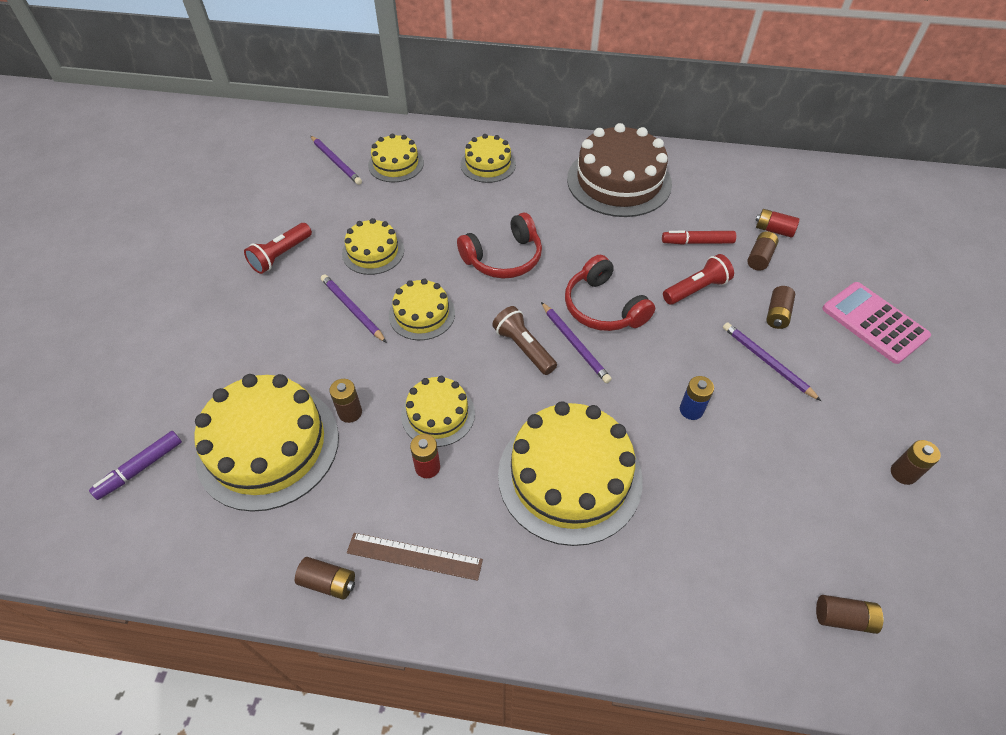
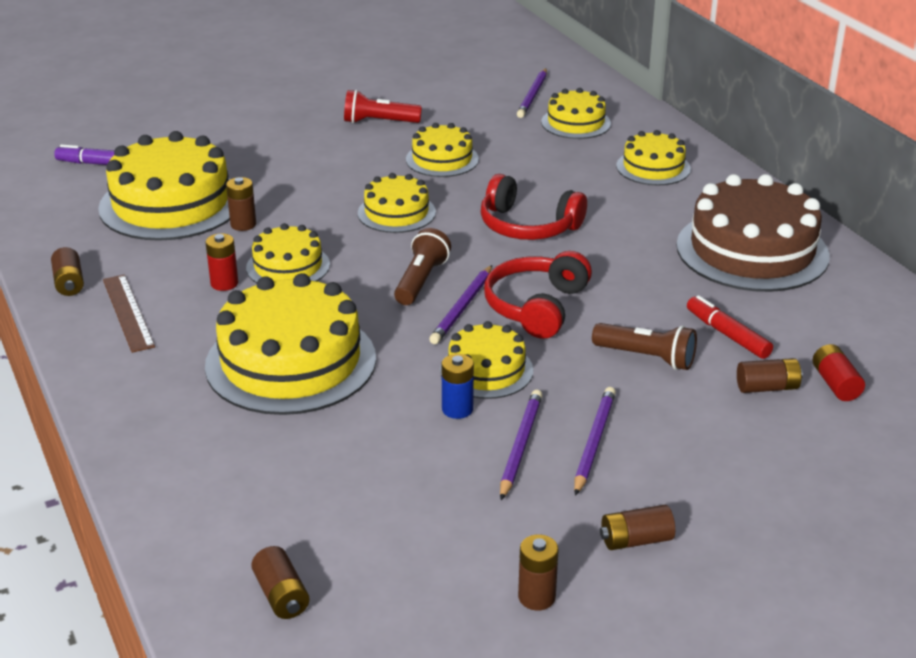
camera: 55 degrees right, 20 degrees down
purple pencil [321,274,387,343] -> purple pencil moved to [500,390,543,500]
red flashlight [663,254,734,305] -> brown flashlight [592,323,697,370]
brown battery [766,286,795,329] -> brown battery moved to [600,505,675,550]
pink calculator [822,282,931,364] -> none
none -> yellow cake [440,321,533,399]

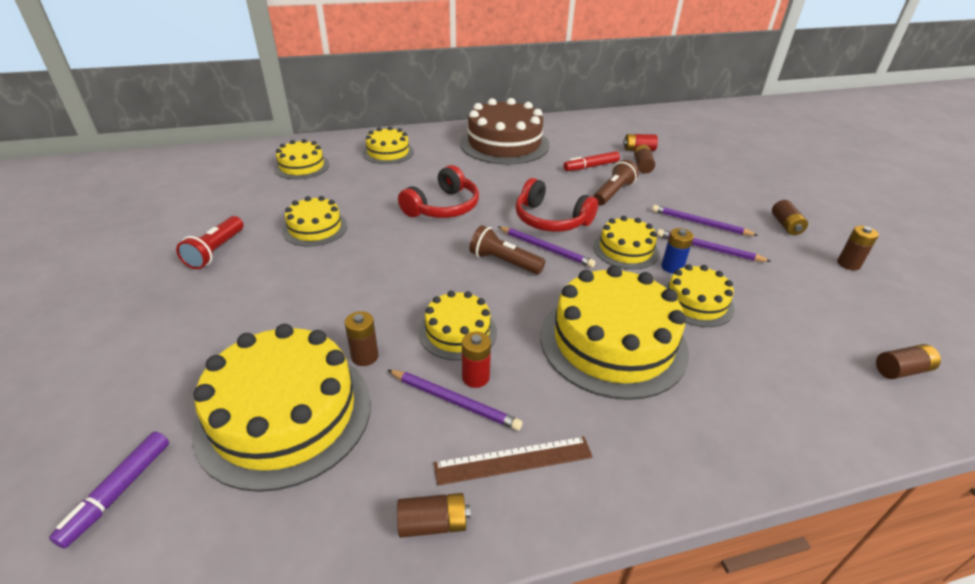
camera: 80 degrees left, 5 degrees up
yellow cake [358,173,436,233] -> yellow cake moved to [664,264,735,327]
purple pencil [517,68,547,118] -> purple pencil moved to [388,370,522,431]

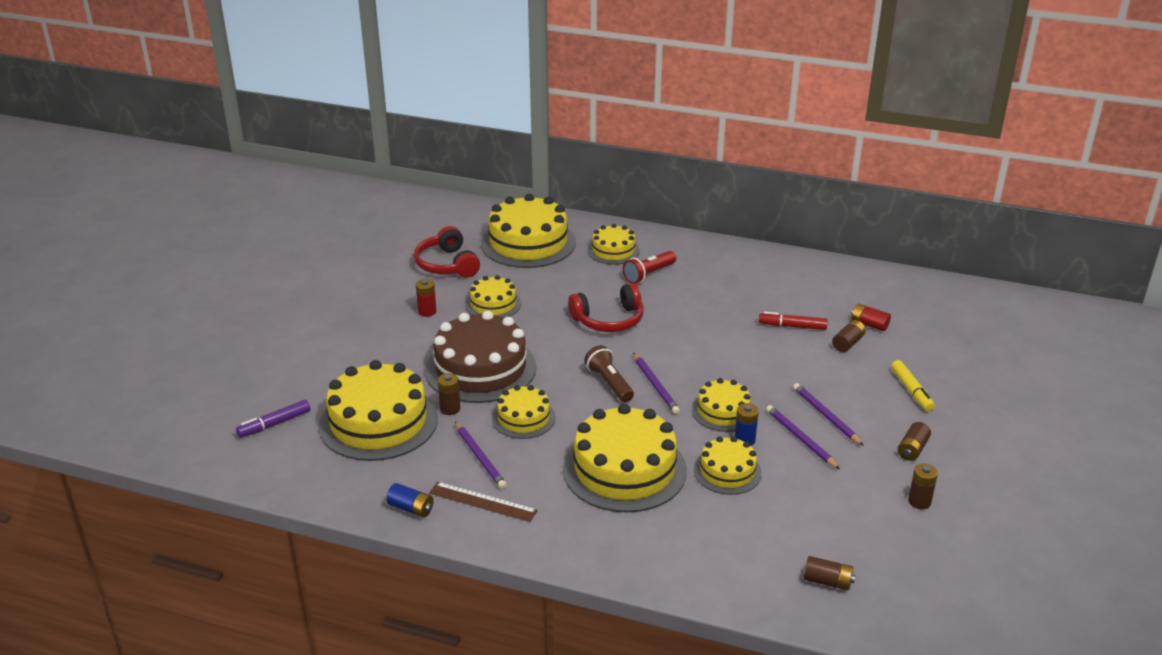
camera: 35 degrees right, 5 degrees down
red flashlight [176,216,244,269] -> red flashlight moved to [623,251,676,284]
yellow cake [274,139,329,179] -> yellow cake [481,194,576,268], size x1.84
brown battery [397,493,471,538] -> blue battery [386,483,434,517]
brown cake [460,98,549,165] -> brown cake moved to [425,311,537,403]
red battery [462,332,491,388] -> red battery moved to [416,279,437,317]
red headphones [515,178,598,232] -> red headphones moved to [414,226,480,278]
brown flashlight [593,160,639,206] -> none
none -> yellow marker [891,360,935,411]

